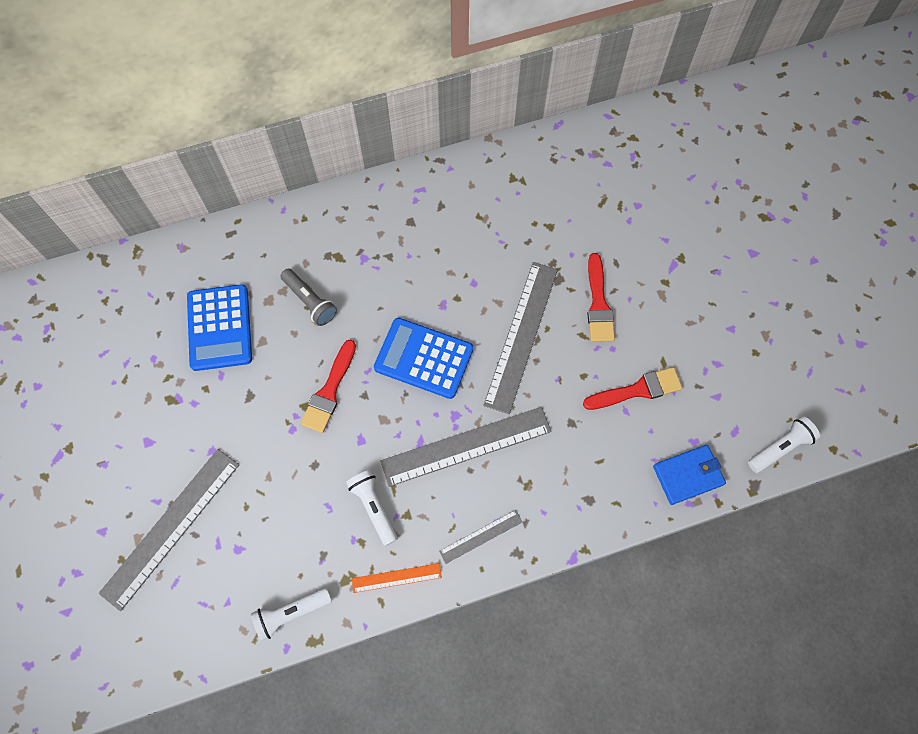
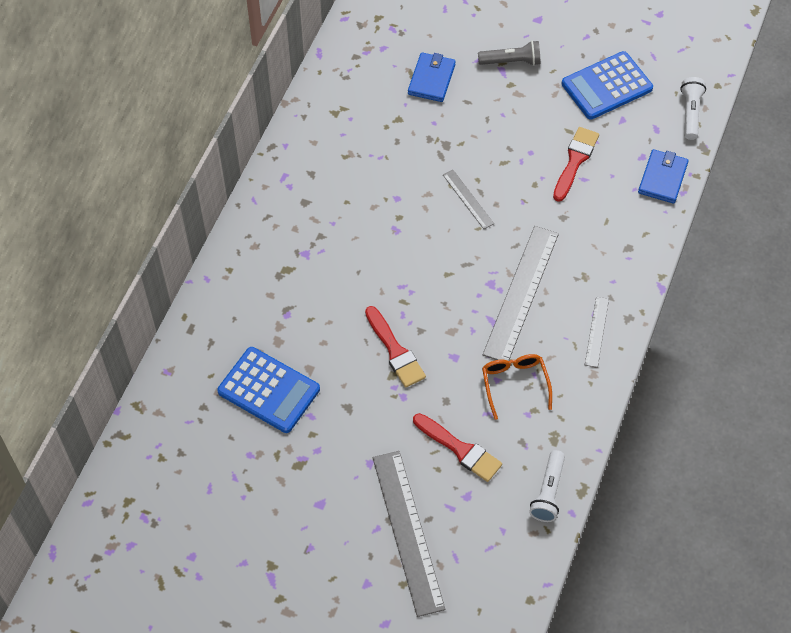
camera: 50 degrees left, 10 degrees down
grey flashlight [280,269,337,326] -> grey flashlight moved to [478,41,540,66]
white flashlight [346,470,398,546] -> orange glasses [482,354,552,420]
orange ruler [352,563,442,593] -> none
blue calculator [374,318,474,399] -> blue calculator moved to [562,51,653,120]
grey ruler [483,262,558,414] -> grey ruler [443,170,494,229], size x0.49
red brush [587,253,615,342] -> red brush moved to [413,413,502,482]
none -> blue wallet [408,52,456,102]

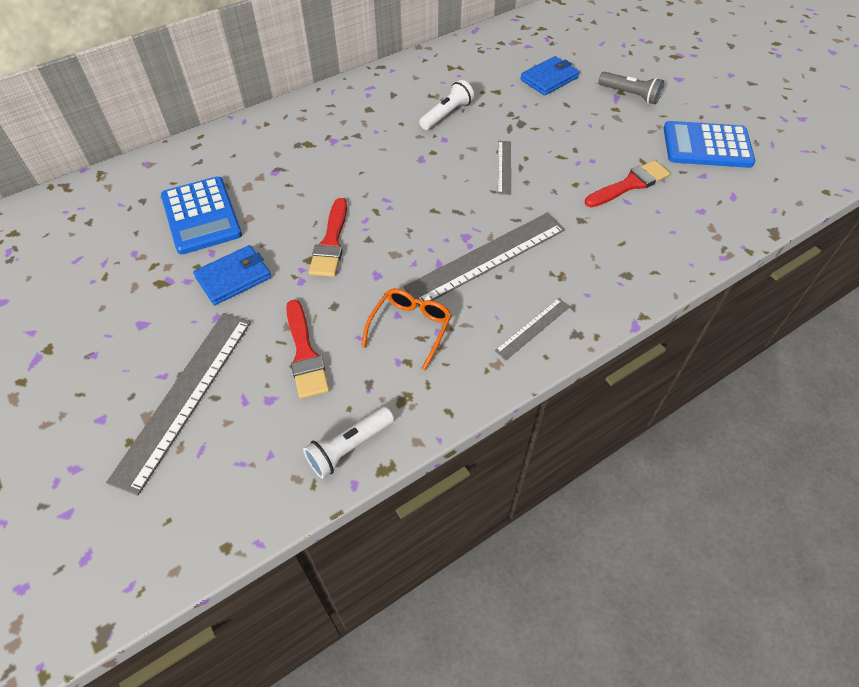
camera: 35 degrees right, 5 degrees down
blue wallet [638,149,689,204] -> blue wallet moved to [193,245,271,305]
white flashlight [680,77,706,140] -> white flashlight moved to [419,80,474,130]

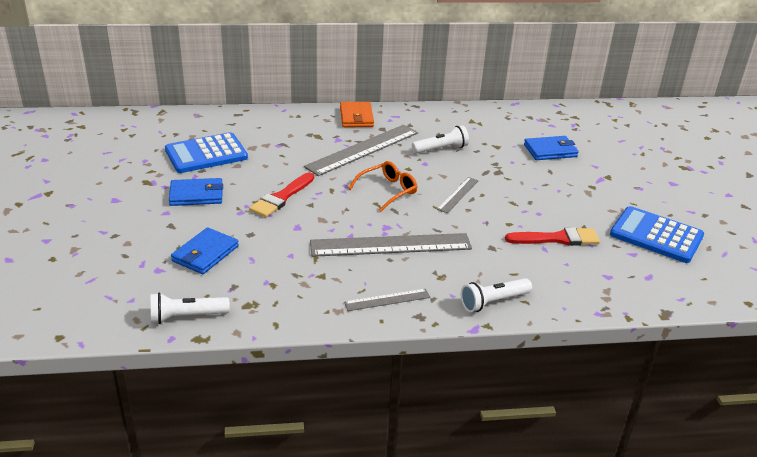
camera: 25 degrees right, 20 degrees down
grey ruler [106,313,251,496] -> grey ruler moved to [304,125,418,176]
blue calculator [161,176,242,254] -> blue calculator turned 60 degrees clockwise [165,132,248,173]
red brush [286,300,330,399] -> blue wallet [171,227,239,274]
orange glasses [362,289,452,371] -> orange glasses moved to [348,161,417,211]
grey flashlight [598,72,664,104] -> none
none -> orange wallet [340,102,374,127]
none -> white flashlight [461,278,532,312]

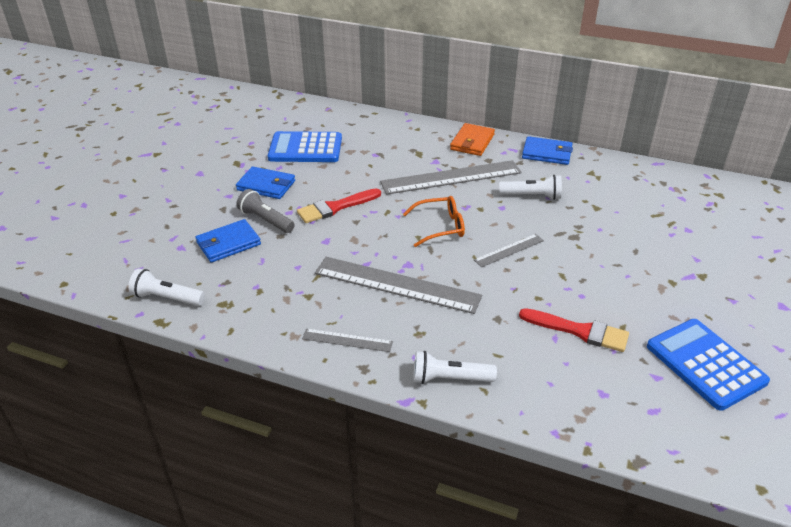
camera: 30 degrees right, 5 degrees up
blue wallet [524,136,579,160] -> blue wallet moved to [522,136,573,165]
none -> grey flashlight [237,189,295,233]

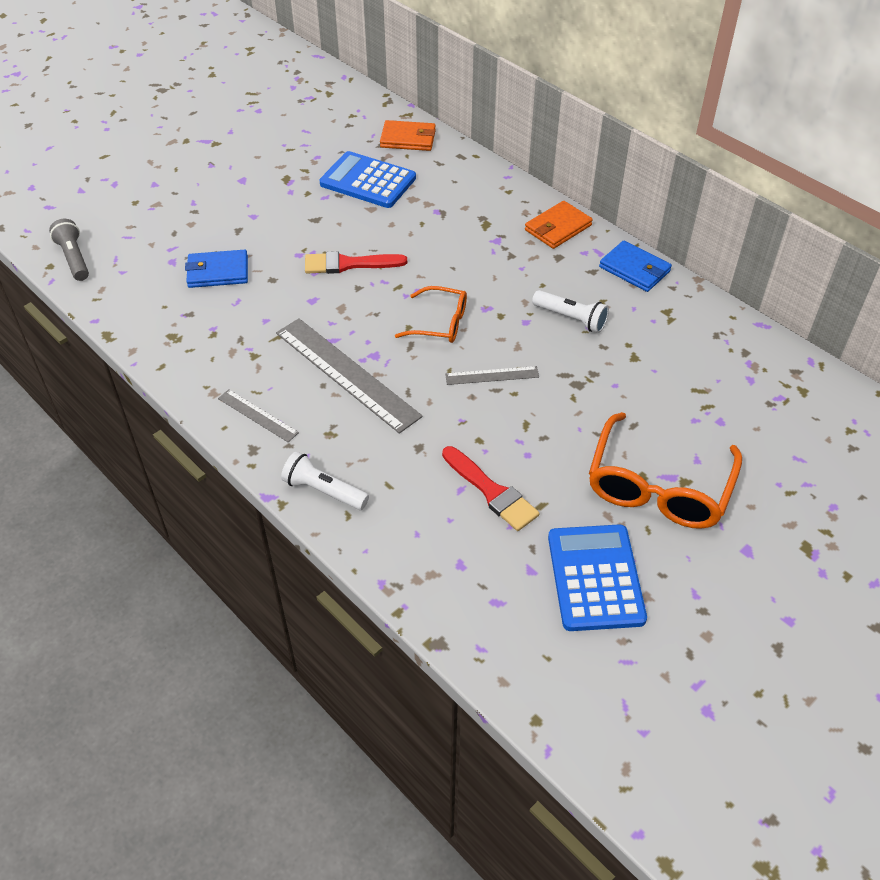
camera: 25 degrees right, 10 degrees up
white flashlight [128,269,205,306] -> none
blue wallet [236,166,295,199] -> none
grey flashlight [237,189,295,233] -> grey flashlight moved to [49,219,89,281]
grey ruler [380,160,522,195] -> none
none -> orange wallet [380,120,436,151]
none -> orange glasses [589,412,742,529]

